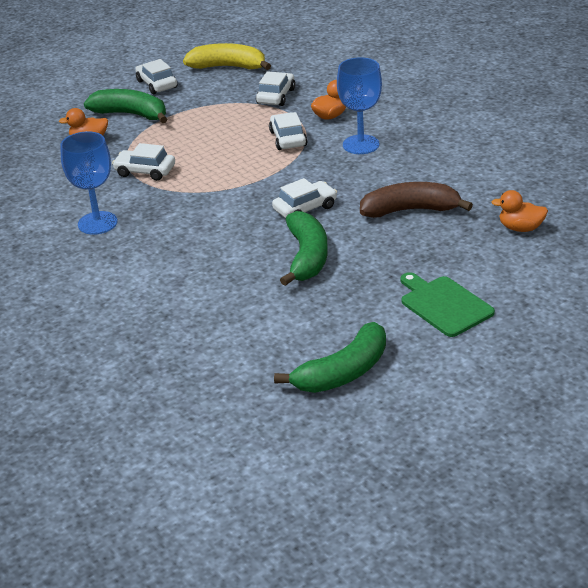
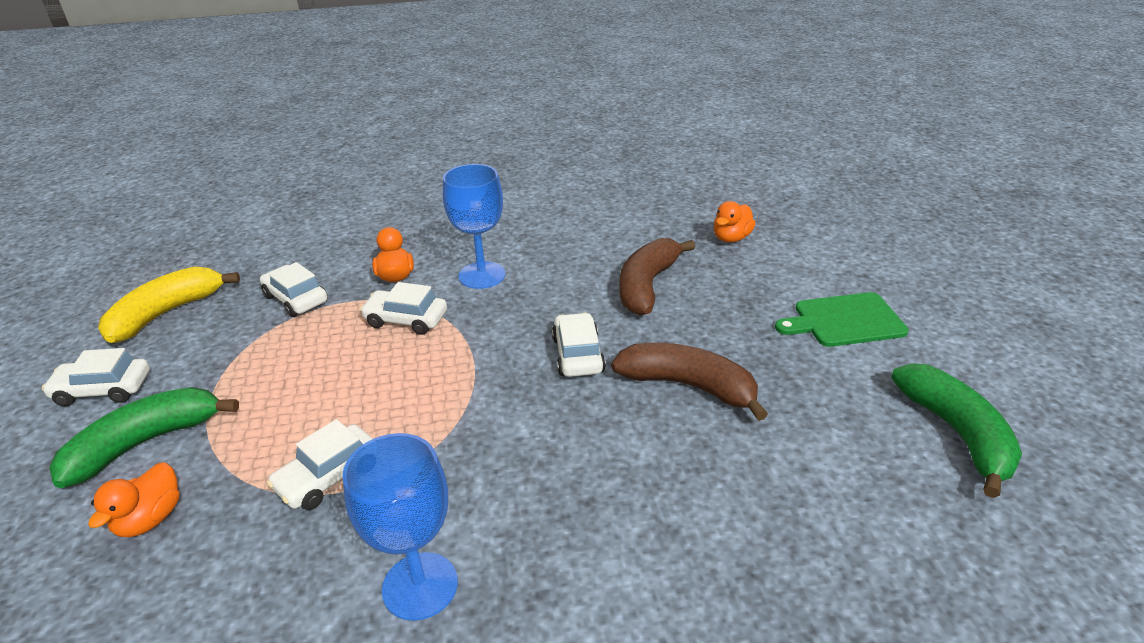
camera: 65 degrees left, 0 degrees up
green banana [280,211,328,286] -> brown banana [611,343,768,421]

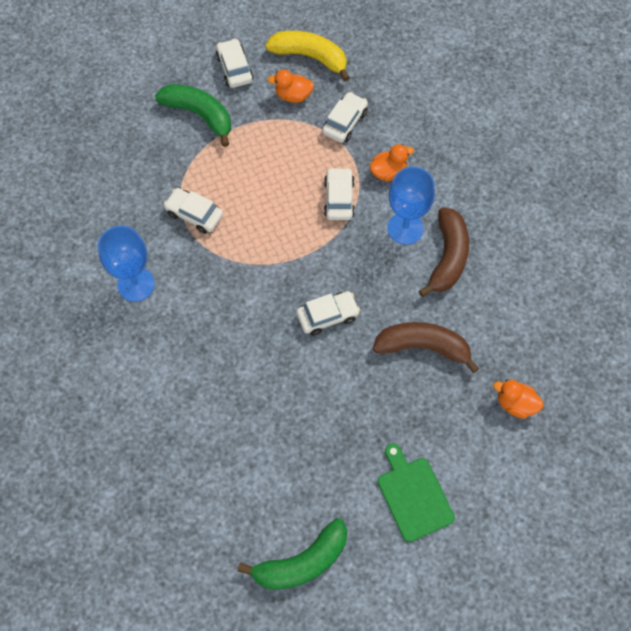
camera: 75 degrees right, 30 degrees up
orange duck [88,462,179,537] -> orange duck moved to [268,70,314,103]
brown banana [611,343,768,421] -> brown banana moved to [419,207,469,297]

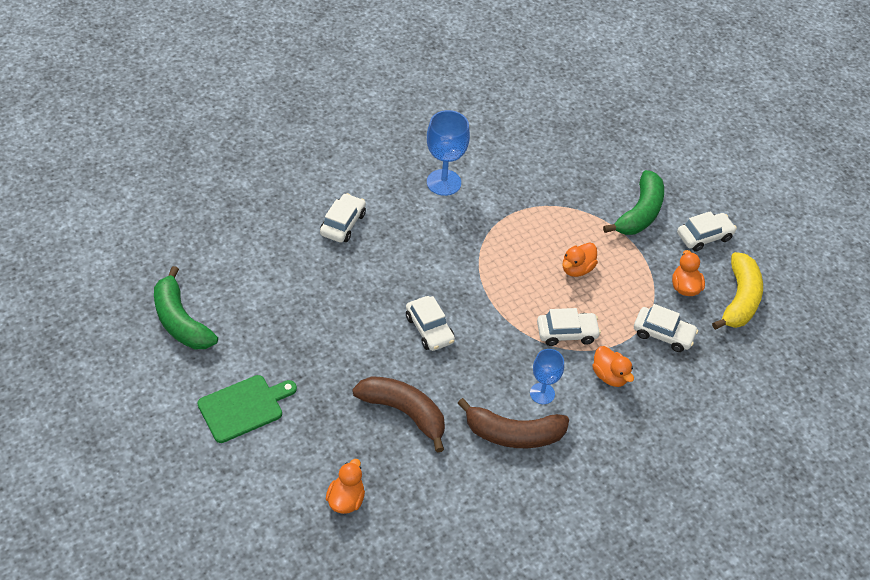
camera: 80 degrees right, 15 degrees down
white car [163,188,223,234] -> white car moved to [320,193,366,243]
brown banana [373,322,479,373] -> brown banana turned 60 degrees counterclockwise [352,376,445,453]
blue goblet [387,167,435,245] -> blue goblet [530,349,564,404], size x0.63
none -> orange duck [562,242,598,277]

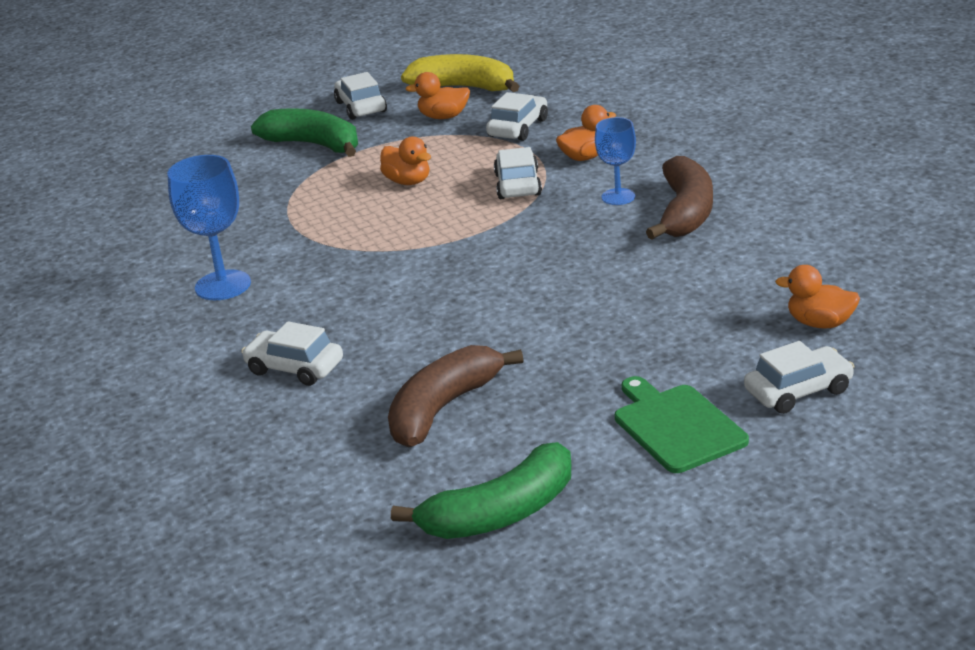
camera: 80 degrees left, 20 degrees down
brown banana [352,376,445,453] -> brown banana moved to [388,345,523,447]
white car [406,296,455,351] -> white car moved to [744,341,855,414]

